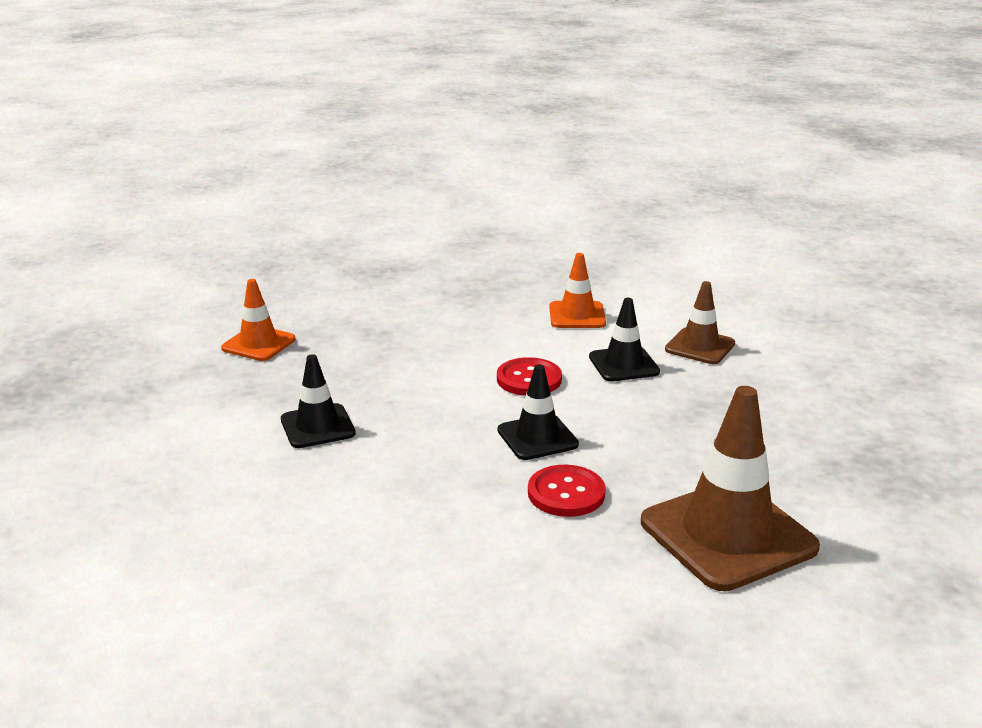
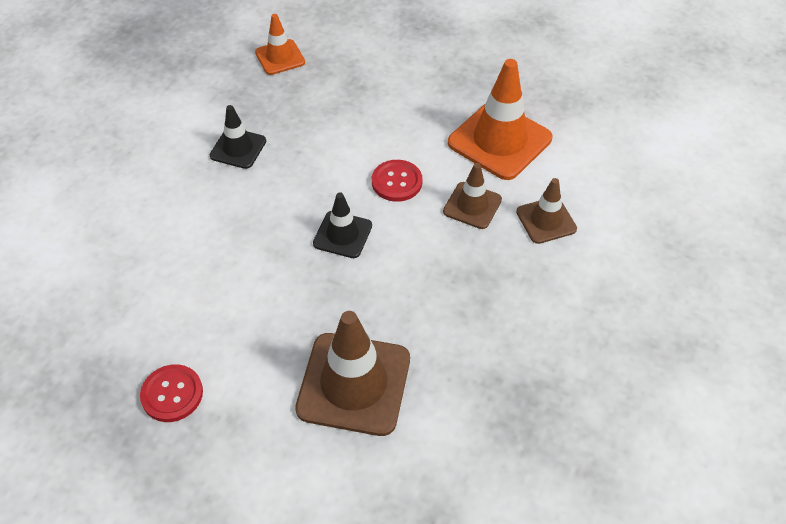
camera: 40 degrees right, 25 degrees up
red button [528,465,606,517] -> red button moved to [140,364,203,422]
orange traffic cone [549,253,606,328] -> orange traffic cone [448,59,552,180], size x1.80
black traffic cone [589,298,660,381] -> brown traffic cone [443,163,502,229]

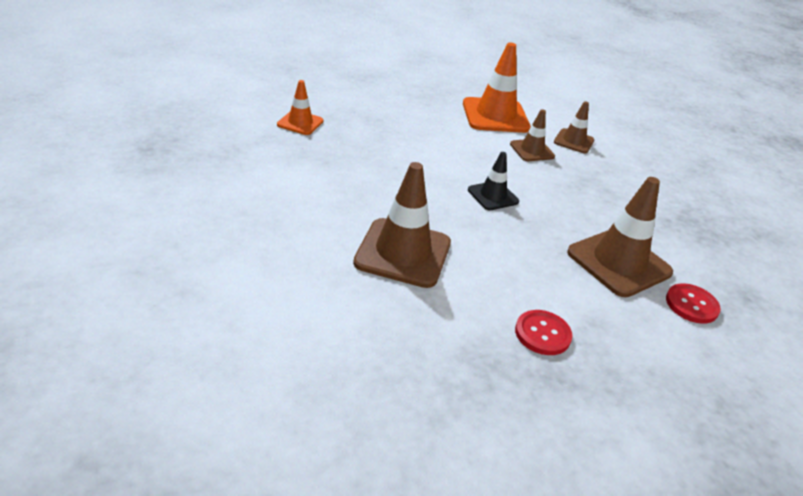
camera: 50 degrees left, 15 degrees down
black traffic cone [210,105,266,169] -> none
red button [372,160,423,202] -> red button moved to [666,283,721,324]
none -> brown traffic cone [353,162,451,288]

